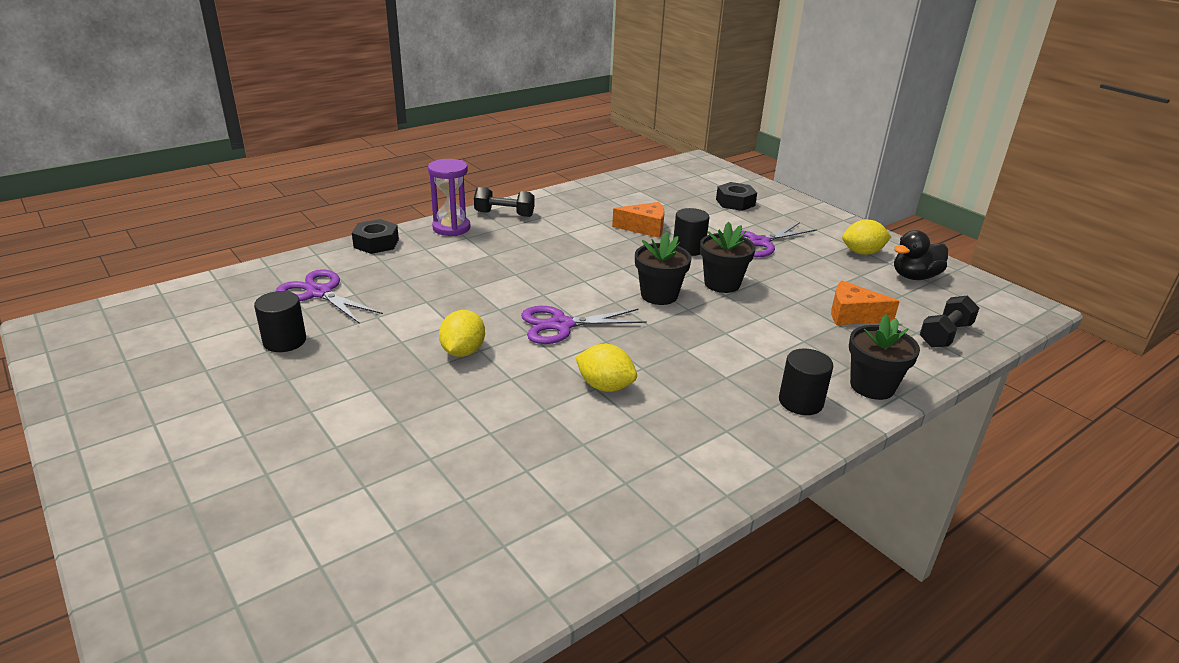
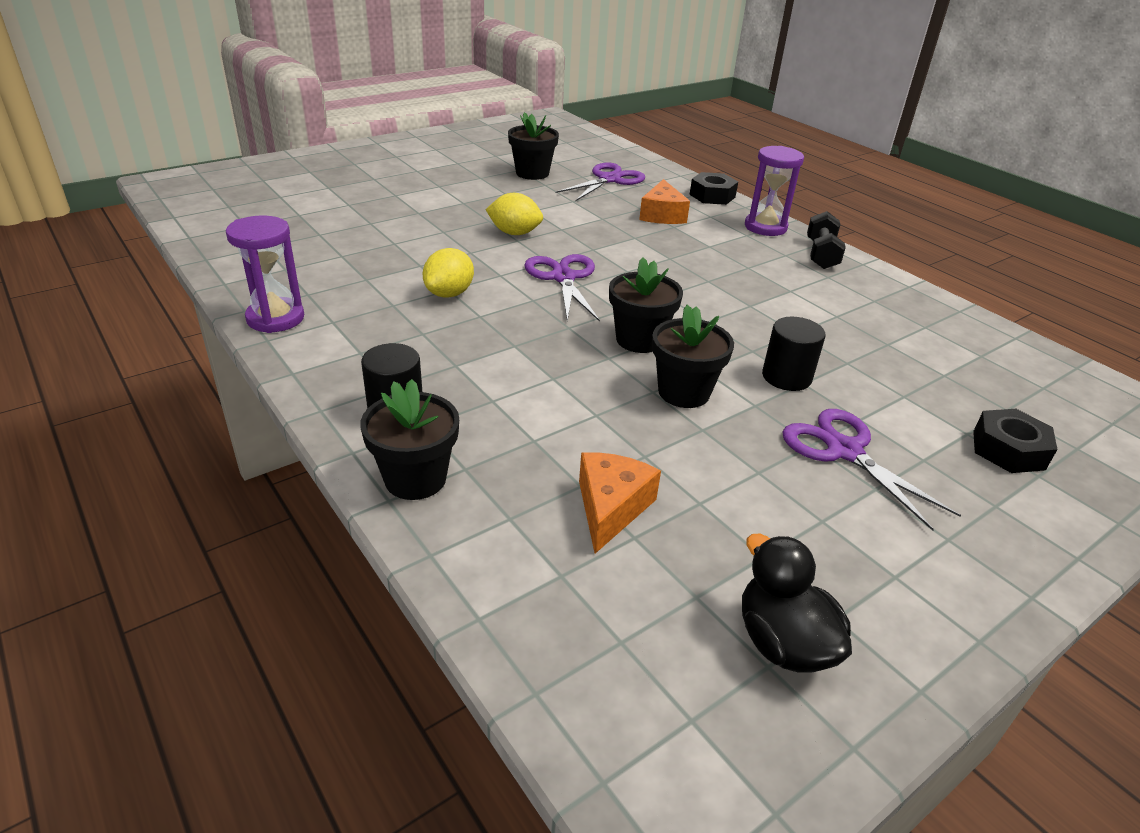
camera: 90 degrees right, 5 degrees up
black cylinder [254,291,306,352] -> black flower pot [508,112,559,180]
orange cheese [612,202,665,238] -> orange cheese moved to [639,179,690,224]
yellow lemon [842,220,891,255] -> none
black dumbbell [919,295,979,348] -> none
none -> purple hourglass [226,216,304,333]

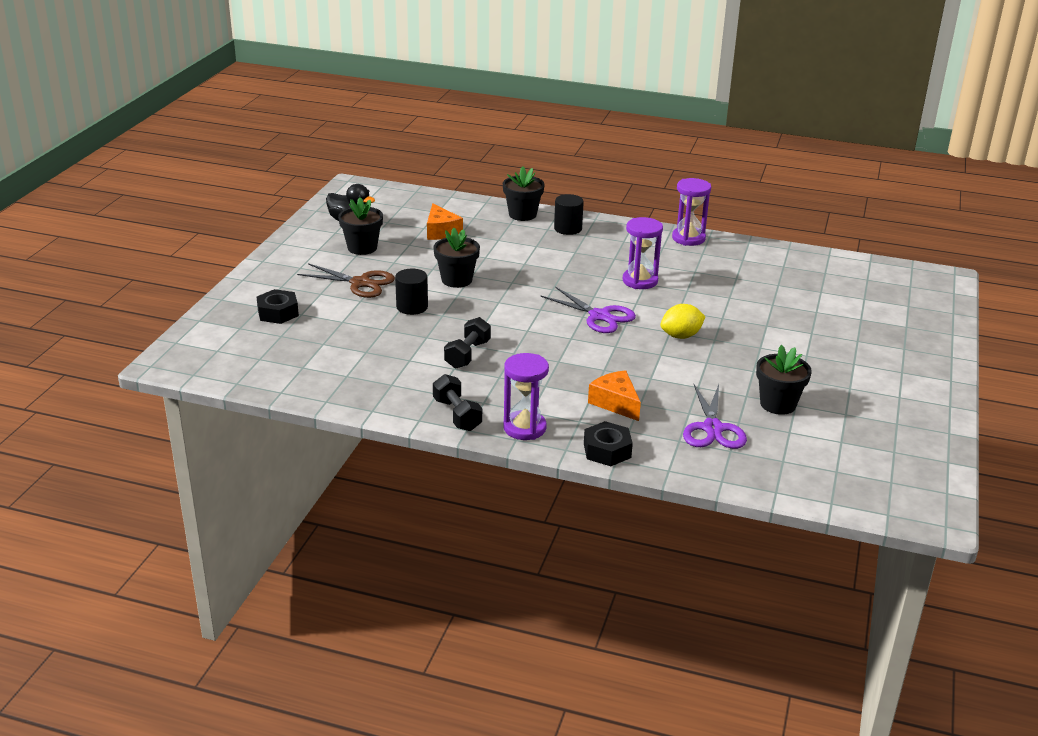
camera: 145 degrees right, 5 degrees down
yellow lemon [423,248,474,298] -> purple hourglass [623,217,663,289]
black flower pot [609,257,683,353] -> black flower pot moved to [338,197,383,255]
purple scissors [783,409,961,531] -> brown scissors [297,263,395,298]
none -> black dumbbell [444,317,491,369]

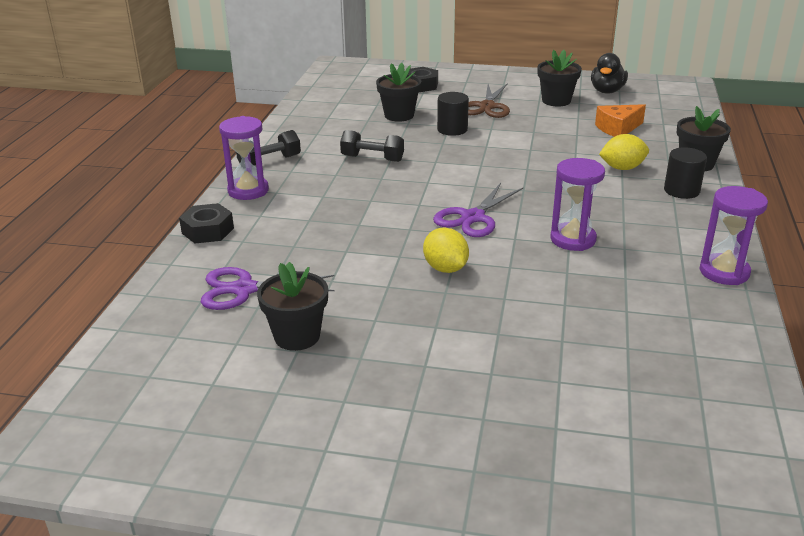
camera: 85 degrees right, 0 degrees up
black flower pot [433,228,480,288] -> black flower pot moved to [376,63,421,122]
orange cheese [588,370,641,421] -> none
none -> yellow lemon [599,134,649,170]

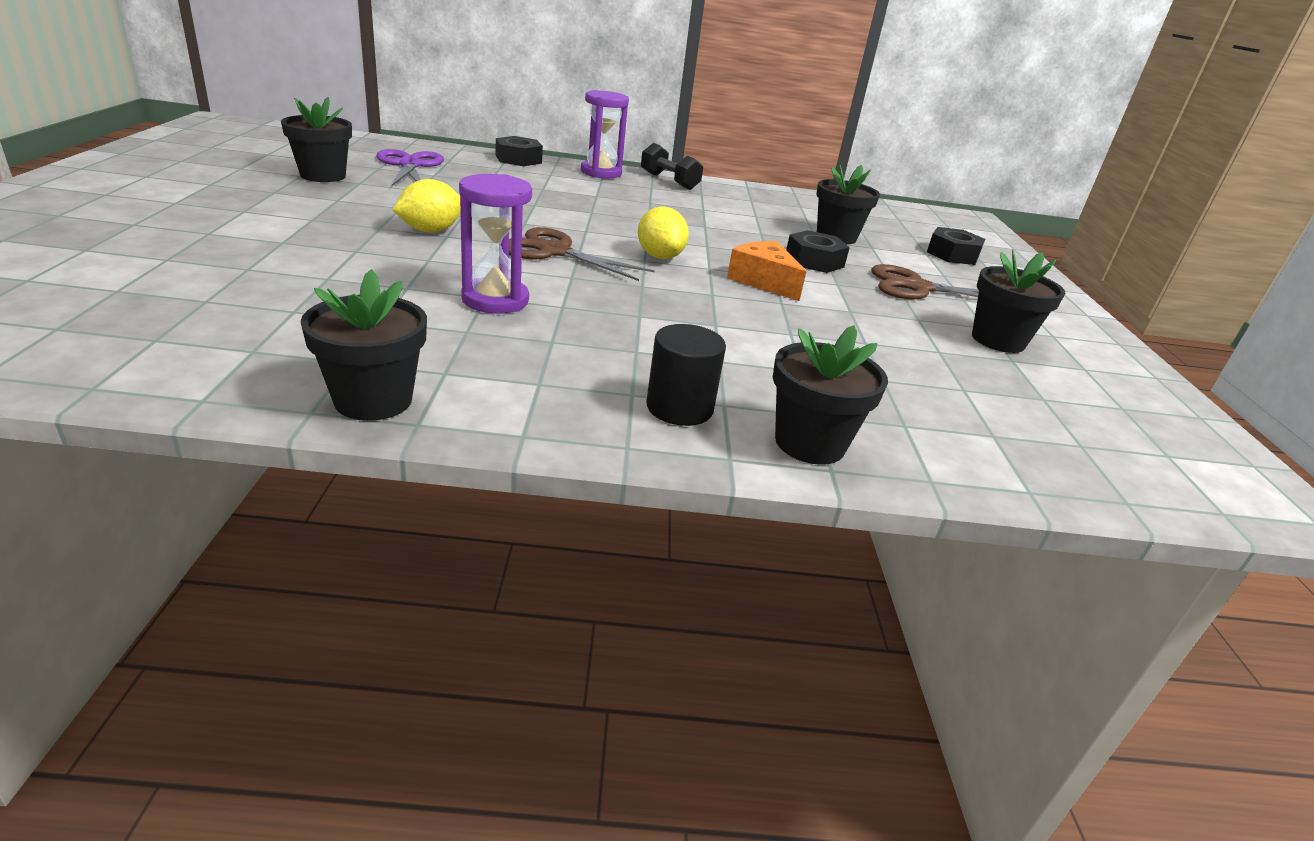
camera: 75 degrees right, 0 degrees up
black dumbbell [340,130,404,162] -> none
purple scissors [433,183,523,237] -> brown scissors [509,227,655,281]
black cylinder [437,92,469,136] -> black nut [786,230,850,273]
black duck [591,53,628,94] -> none
orange cheese [595,104,646,137] -> orange cheese moved to [727,241,807,301]
yellow lemon [599,134,649,170] -> yellow lemon moved to [638,206,689,259]
purple hourglass [700,186,768,285] -> black flower pot [301,269,427,421]

